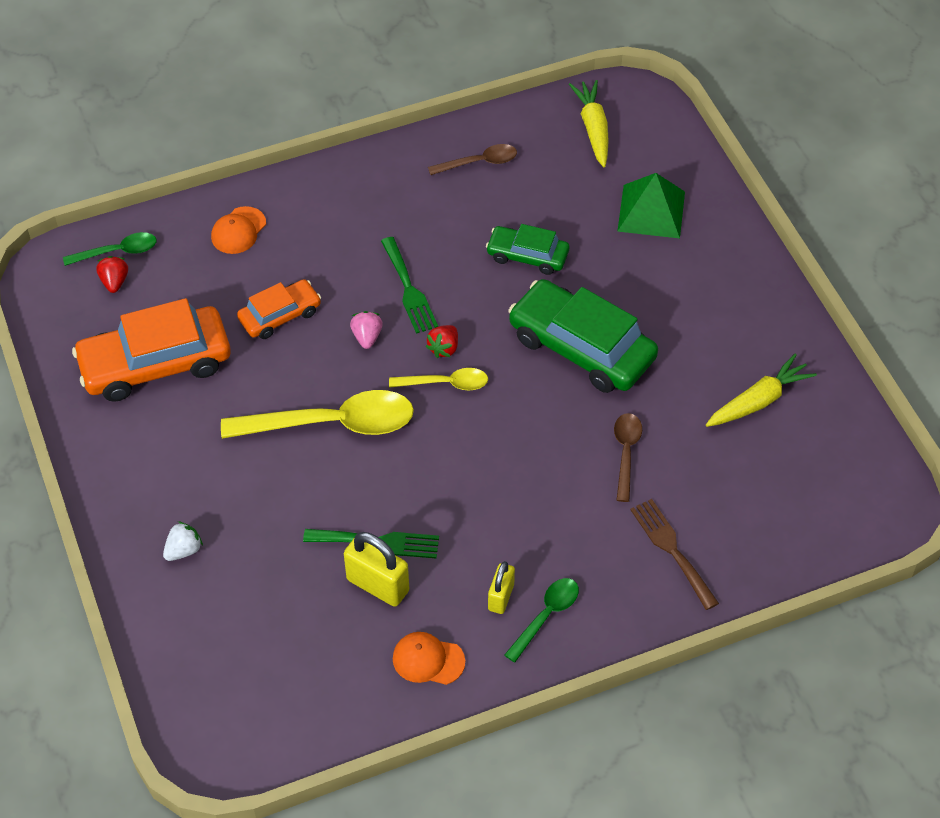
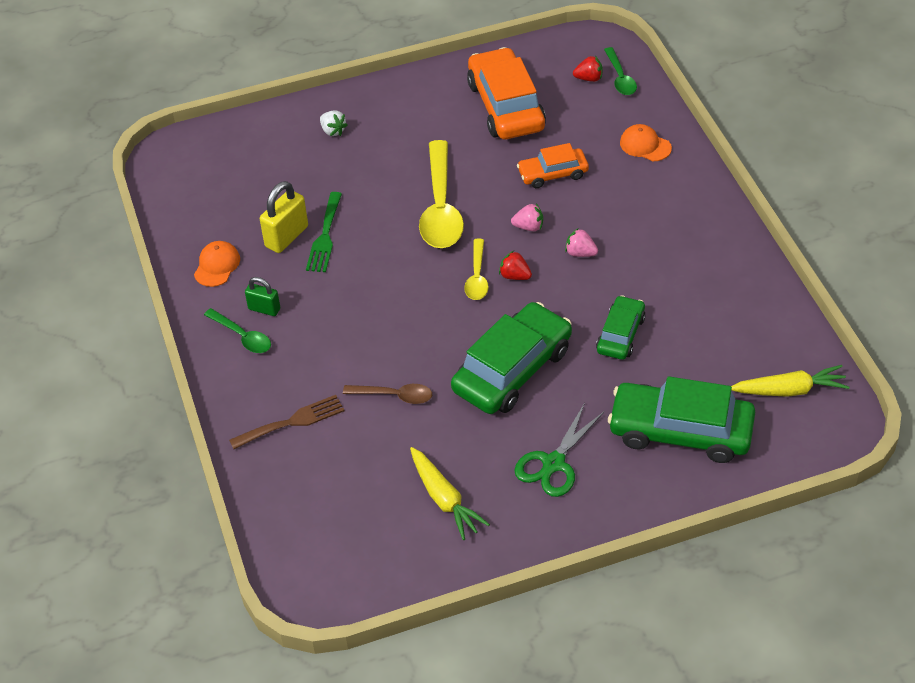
camera: 95 degrees right, 5 degrees down
orange car [237,279,321,339] -> orange car turned 105 degrees clockwise [517,143,589,188]
green fork [381,237,438,334] -> pink strawberry [565,228,598,257]
brown spoon [428,144,517,175] -> none
yellow padlock [488,561,515,614] -> green padlock [245,277,280,316]
green pyramid [617,173,685,238] -> green car [608,376,755,463]
none -> green scissors [514,403,605,497]

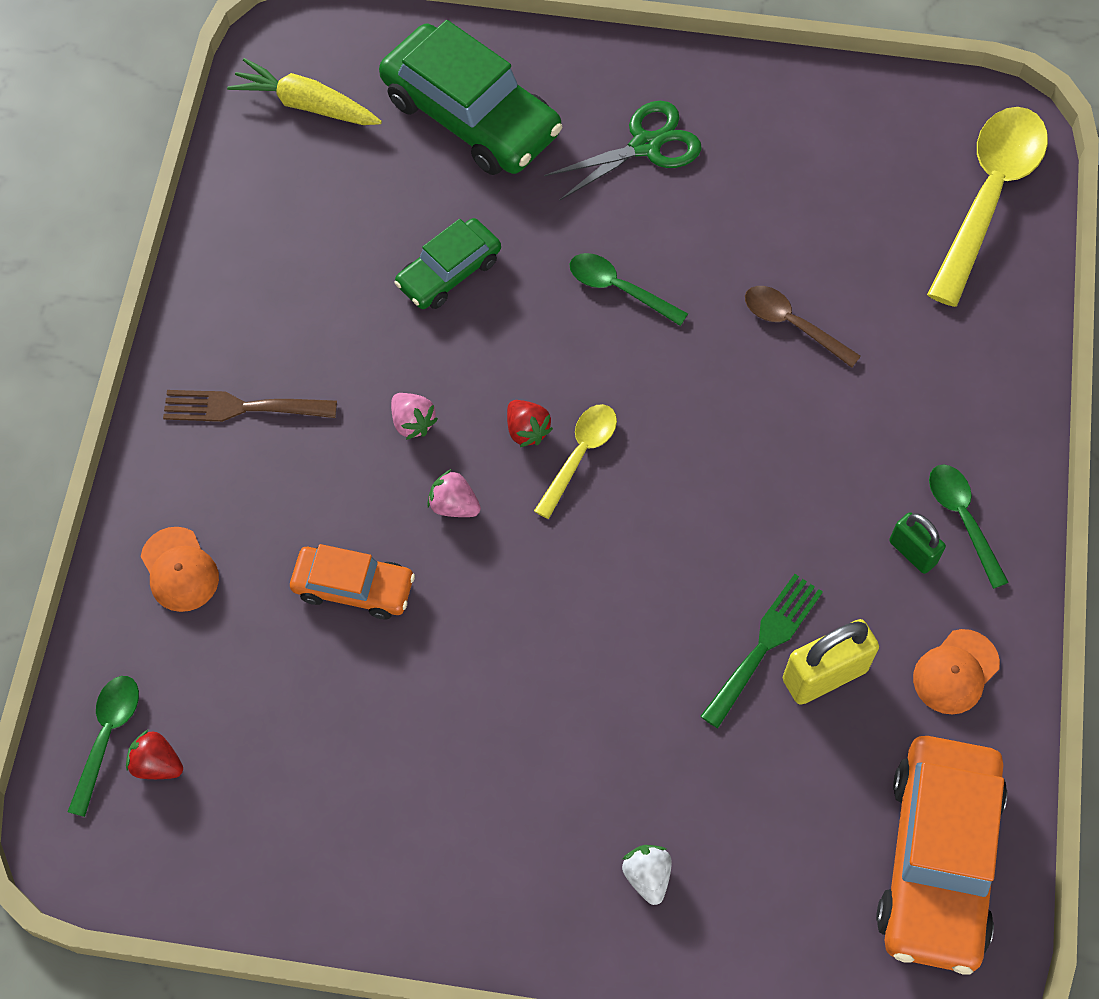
camera: 155 degrees left, 15 degrees up
brown fork [229,395,344,449] -> brown fork moved to [163,390,337,422]
yellow carrot [410,447,490,540] -> none
yellow spoon [419,140,464,248] -> yellow spoon moved to [927,107,1048,307]
green car [451,302,572,414] -> green spoon [570,253,688,326]
orange car [467,47,546,139] -> orange car moved to [876,736,1007,975]

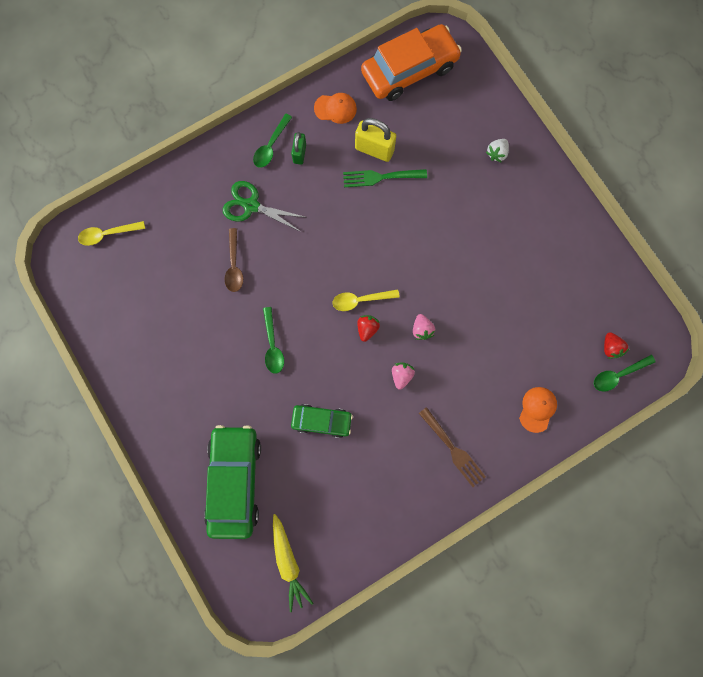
camera: 130 degrees left, 15 degrees up
orange car [290,544,415,619] -> none
green scissors [544,101,702,200] -> green scissors moved to [223,181,305,232]
yellow spoon [927,107,1048,307] -> yellow spoon [78,221,145,246], size x0.52

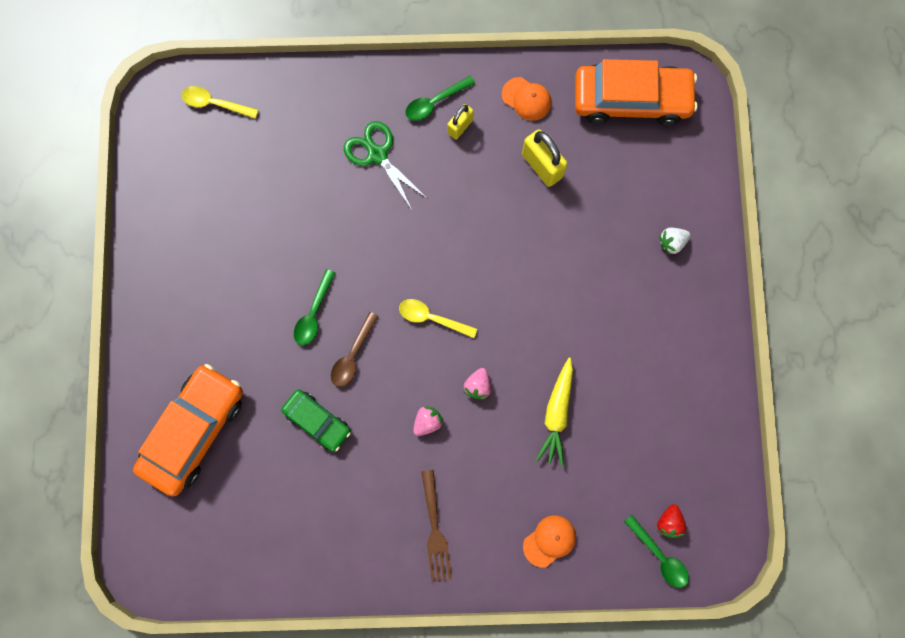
camera: 30 degrees right, 0 degrees up
green car [204,425,261,539] -> orange car [133,364,243,496]
brown spoon [225,228,243,292] -> brown spoon moved to [331,312,378,387]
yellow carrot [273,514,313,612] -> yellow carrot moved to [536,358,573,466]
green padlock [291,132,306,165] -> yellow padlock [447,104,474,140]
green fork [343,169,427,187] -> none
red strawberry [357,315,380,342] -> none
green spoon [594,355,656,392] -> green spoon turned 135 degrees counterclockwise [624,515,689,588]

